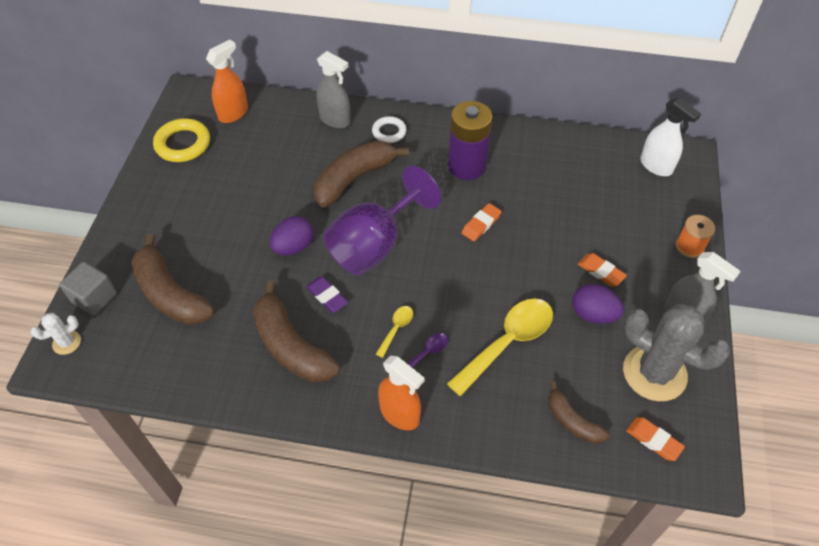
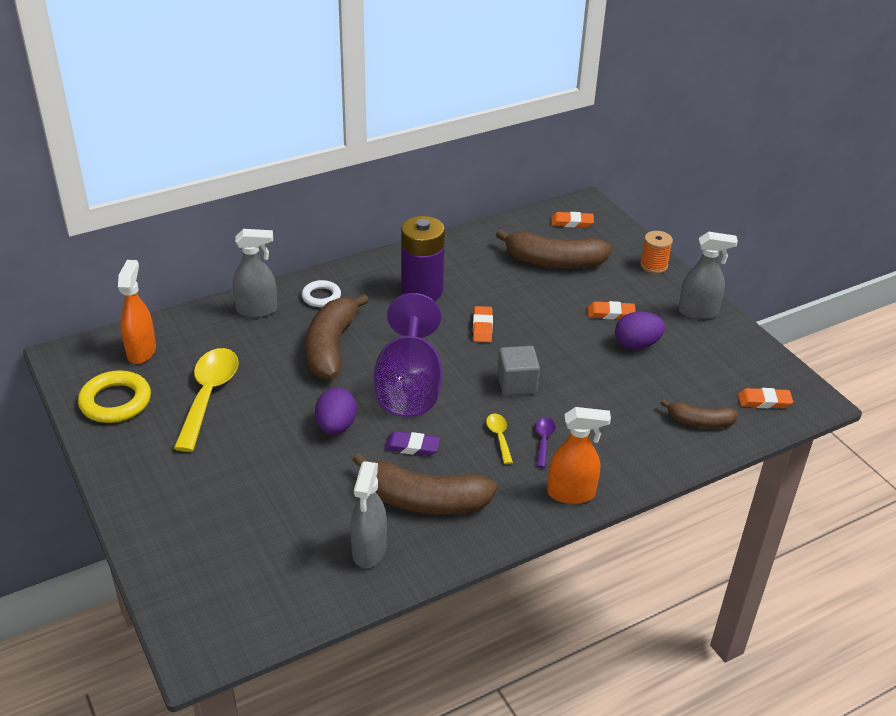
camera: 40 degrees left, 15 degrees down
white cactus [31,313,81,355] -> none
grey cube [59,262,117,316] -> grey cube moved to [497,346,540,396]
brown banana [132,234,215,325] -> brown banana moved to [496,229,612,269]
yellow spoon [447,299,553,396] -> yellow spoon moved to [174,348,239,452]
grey cactus [623,304,730,401] -> none
white spray bottle [640,98,701,176] -> orange eraser [551,212,594,228]
none -> grey spray bottle [350,461,387,568]

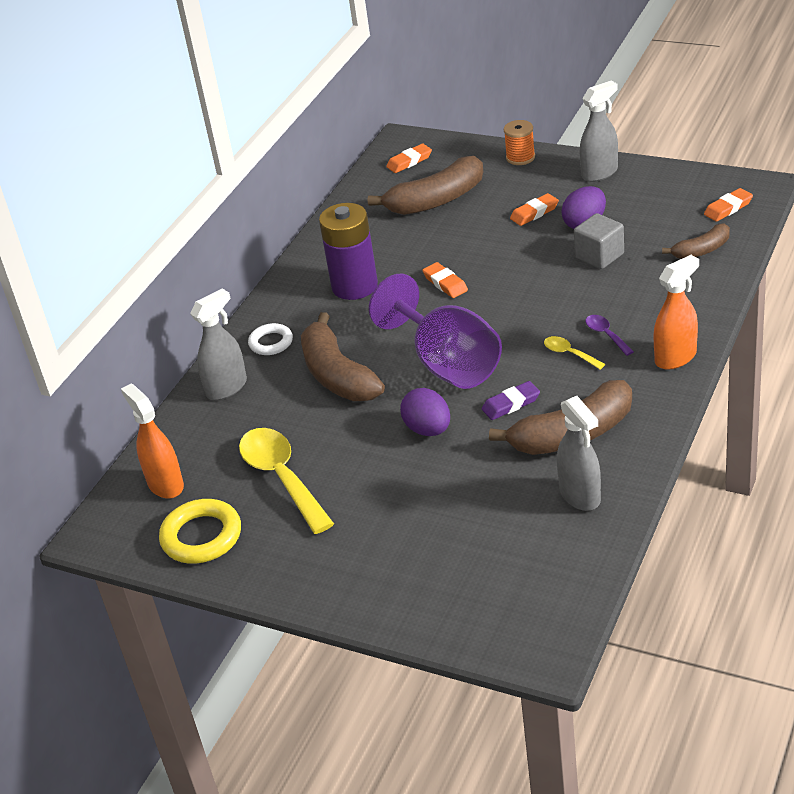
camera: 30 degrees left, 0 degrees up
grey cube [497,346,540,396] -> grey cube moved to [574,213,624,269]

